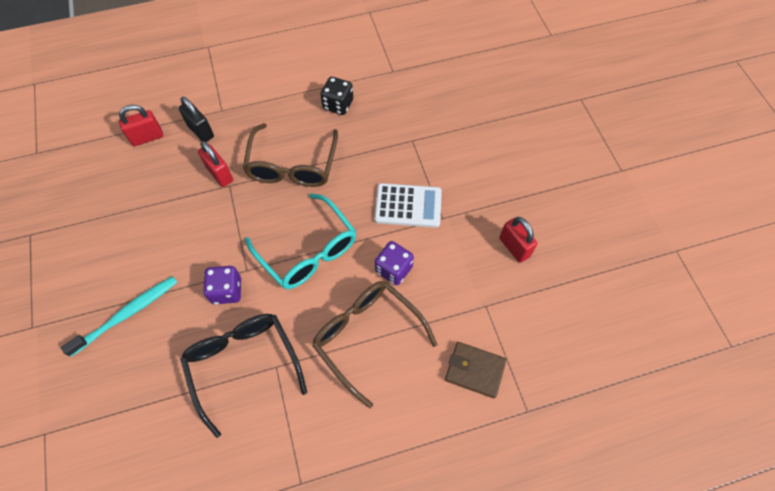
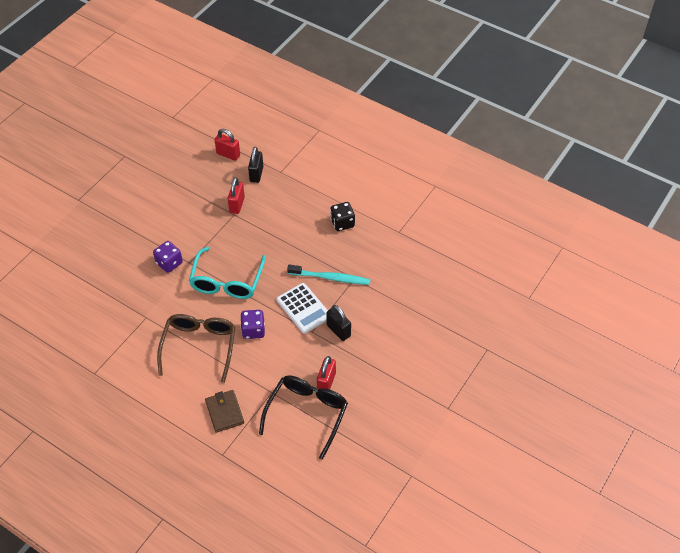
camera: 50 degrees right, 10 degrees down
turquoise toothbrush [61,276,178,357] -> turquoise toothbrush moved to [287,265,371,285]
black glasses [180,314,307,438] -> black glasses moved to [259,375,348,460]
brown glasses [243,123,338,187] -> none
none -> black padlock [326,305,351,341]

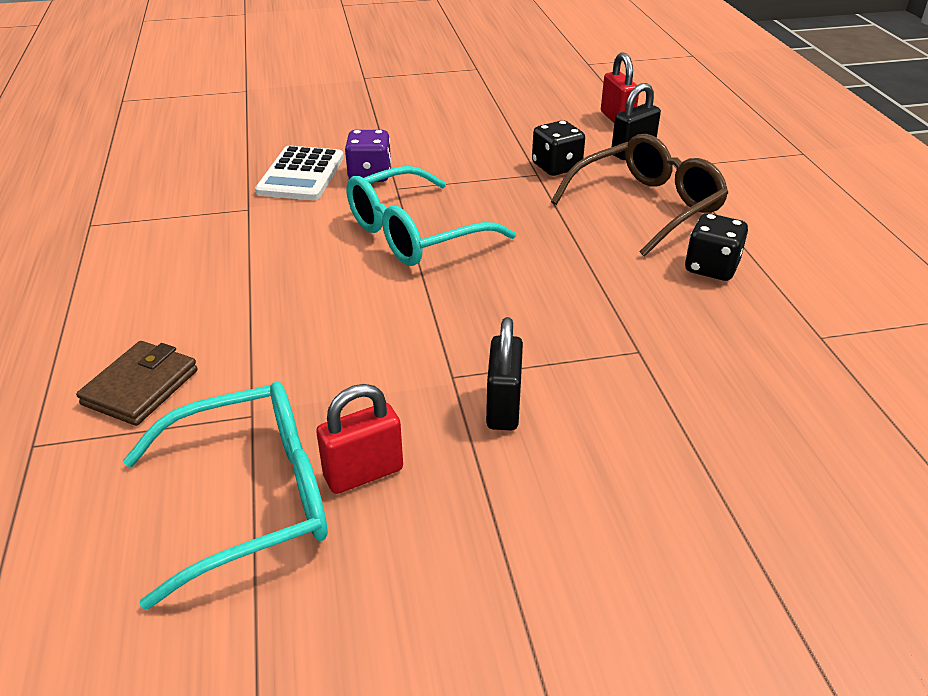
camera: 45 degrees right, 15 degrees down
brown glasses [157,314,236,383] -> brown glasses moved to [551,134,728,257]
red padlock [228,177,245,214] -> black dice [532,120,585,176]
purple dice [240,310,265,339] -> none
black glasses [259,375,348,460] -> turquoise glasses [123,382,328,610]
white calculator [277,283,328,334] -> white calculator moved to [255,146,344,200]
turquoise toothbrush [287,265,371,285] -> none

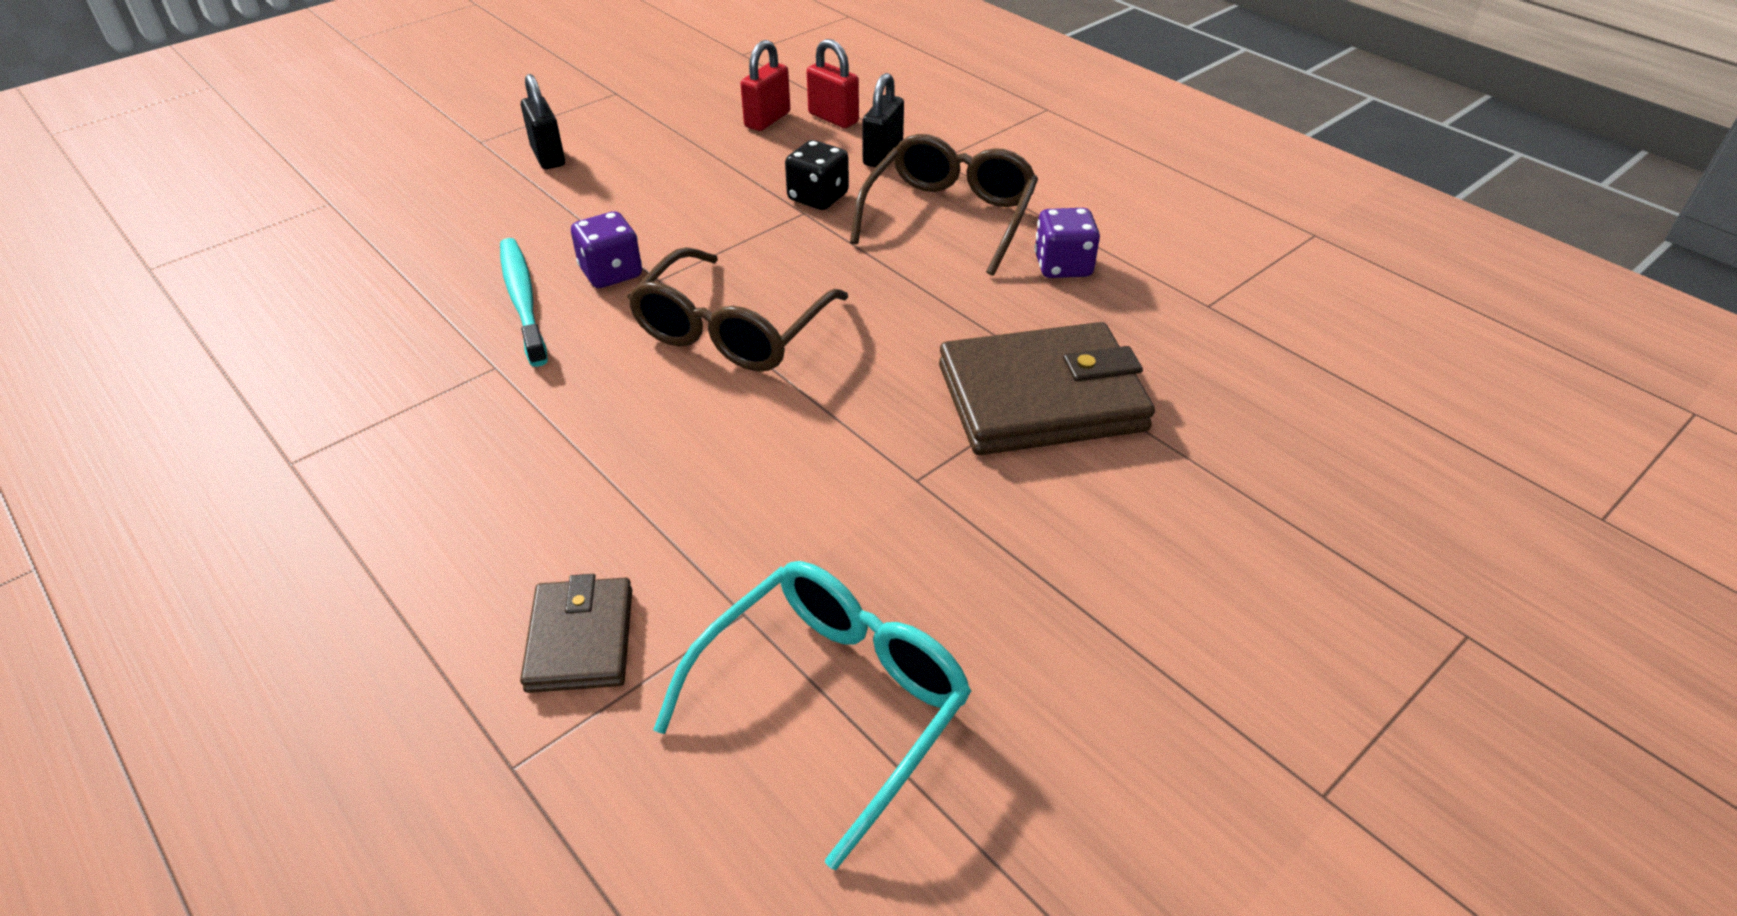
camera: 30 degrees left, 5 degrees up
white calculator [255,146,344,200] -> turquoise toothbrush [500,238,548,367]
red padlock [316,384,403,494] -> red padlock moved to [740,40,790,131]
turquoise glasses [347,166,516,266] -> brown glasses [628,247,848,372]
black padlock [486,317,523,430] -> black padlock moved to [521,74,565,169]
black dice [685,213,748,281] -> purple dice [1034,208,1100,278]
none -> brown wallet [939,322,1155,455]

